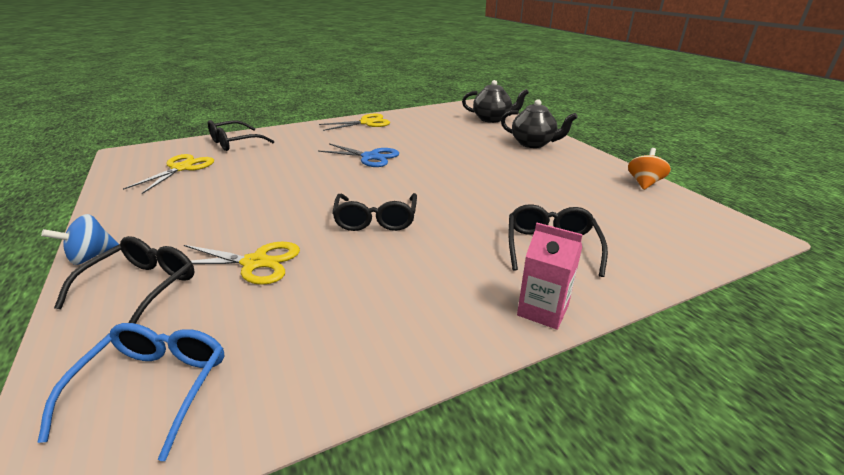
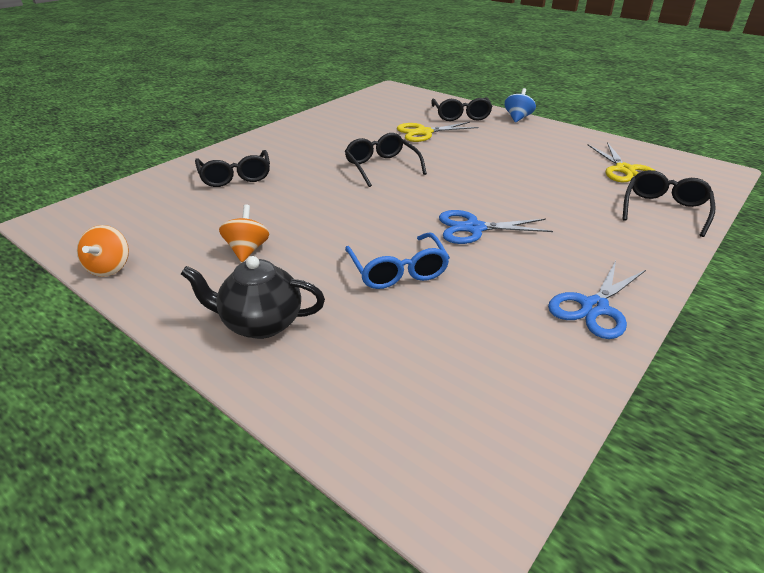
camera: 155 degrees right, 5 degrees up
blue glasses [37,323,224,461] -> blue glasses moved to [345,232,450,289]
yellow scissors [319,113,390,131] -> blue scissors [548,261,646,339]
black teapot [462,80,529,123] -> none
pink carton [517,223,583,330] -> none
none -> orange spinning top [219,204,270,262]

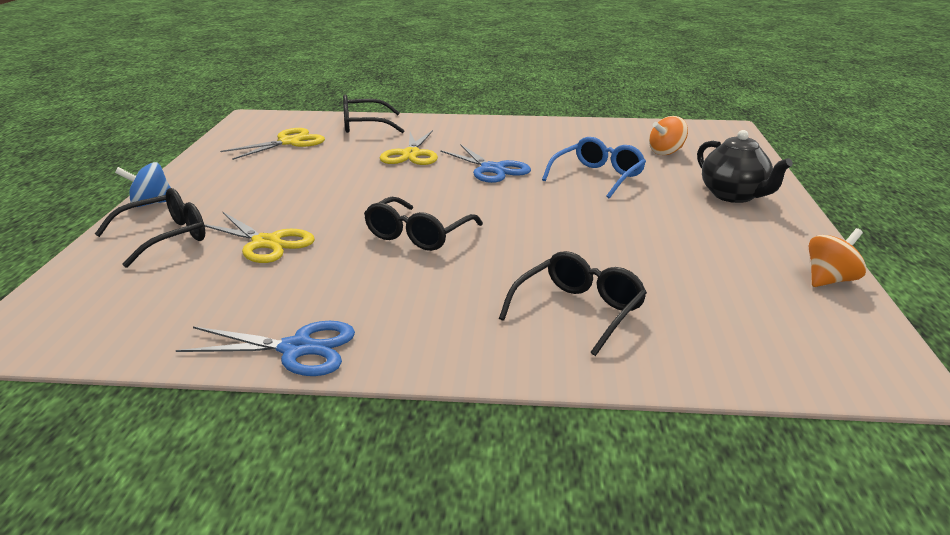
camera: 125 degrees left, 10 degrees down
orange spinning top [219,204,270,262] -> orange spinning top moved to [649,116,688,155]
blue scissors [548,261,646,339] -> blue scissors moved to [176,321,355,376]
none -> yellow scissors [380,130,438,165]

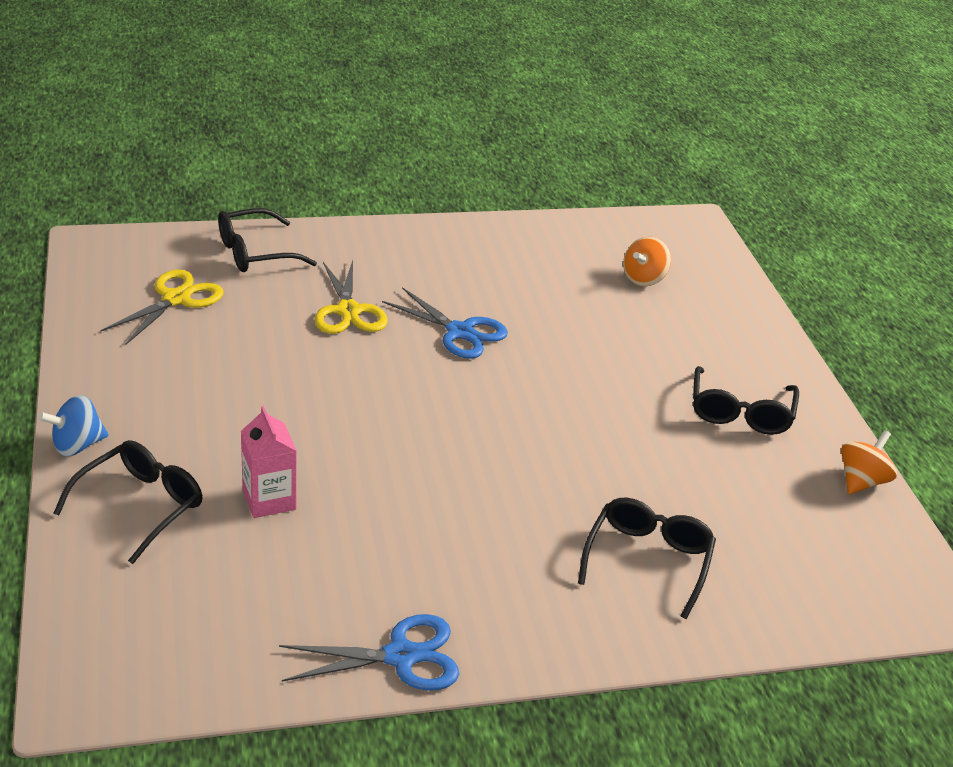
camera: 20 degrees left, 10 degrees up
yellow scissors [204,212,315,263] -> pink carton [241,406,297,518]
black glasses [364,197,483,251] -> black glasses moved to [693,366,799,435]
blue glasses [542,137,646,199] -> none
black teapot [697,130,793,203] -> none

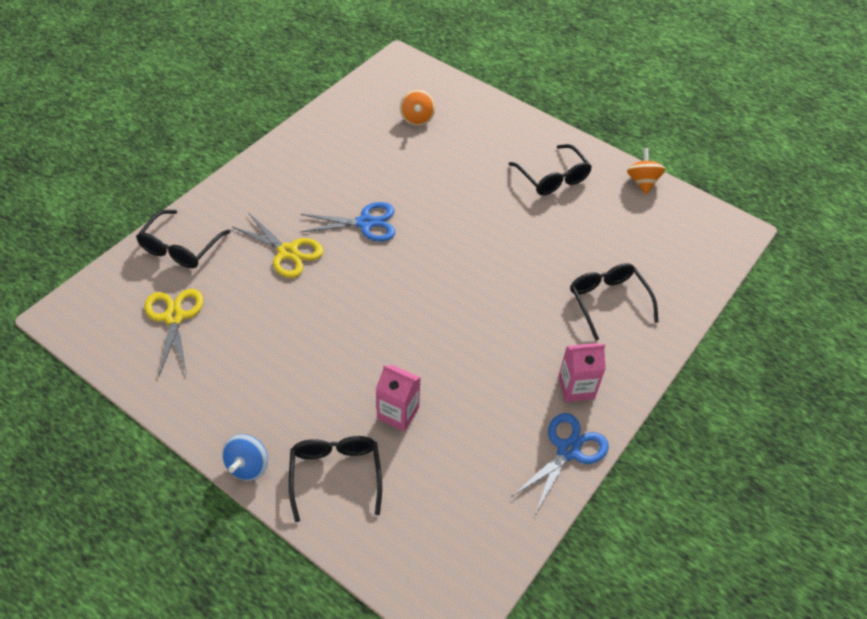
camera: 40 degrees left, 15 degrees up
none -> pink carton [558,343,606,402]

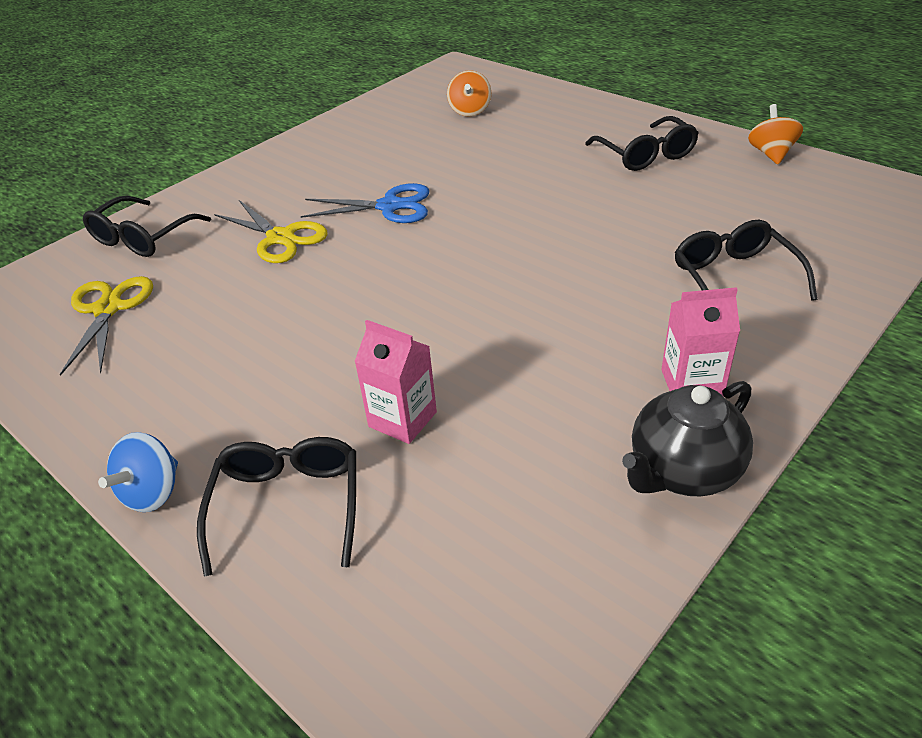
camera: 10 degrees right, 10 degrees down
blue scissors [512,413,609,513] -> black teapot [622,381,753,496]

